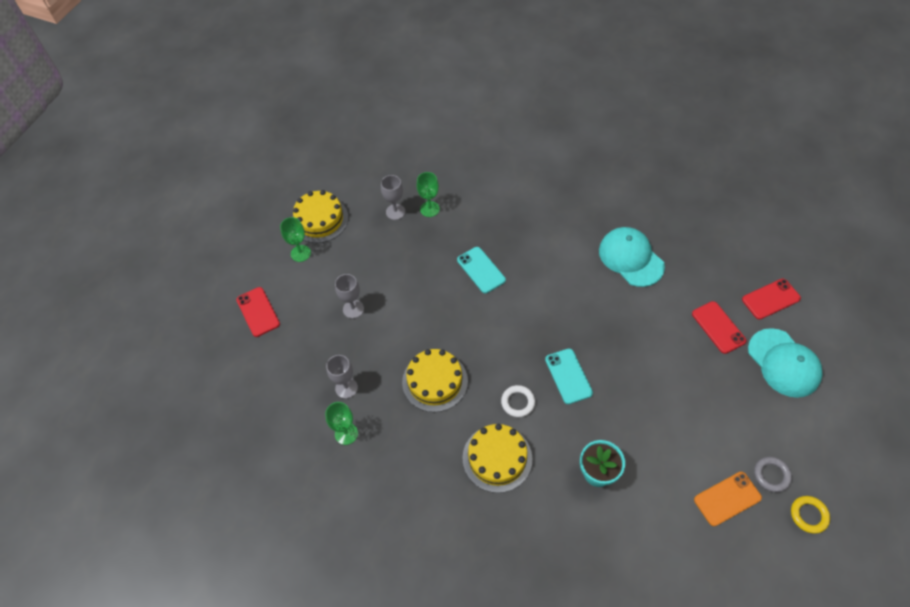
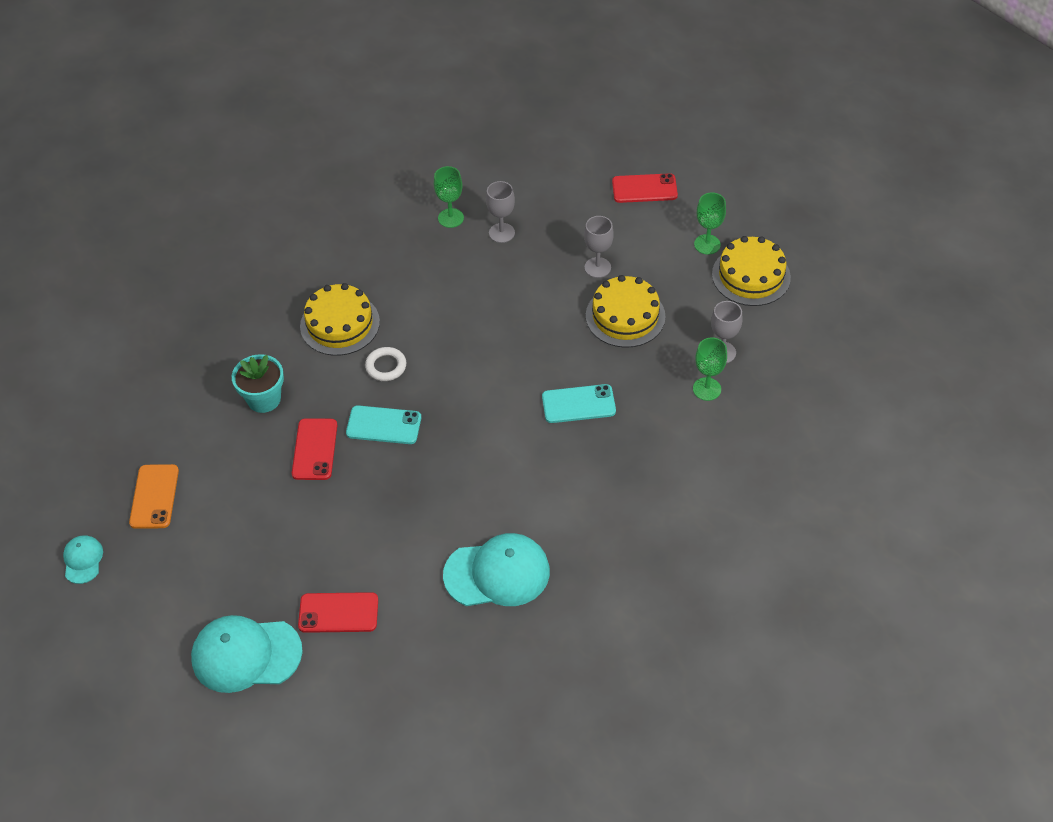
camera: 115 degrees right, 5 degrees down
yellow cake [402,349,468,412] -> yellow cake moved to [586,275,665,348]
red phone [742,279,801,319] -> red phone moved to [292,418,337,480]
grey ring [754,457,792,492] -> none
yellow ring [791,496,830,534] -> turquoise cap [63,535,103,584]

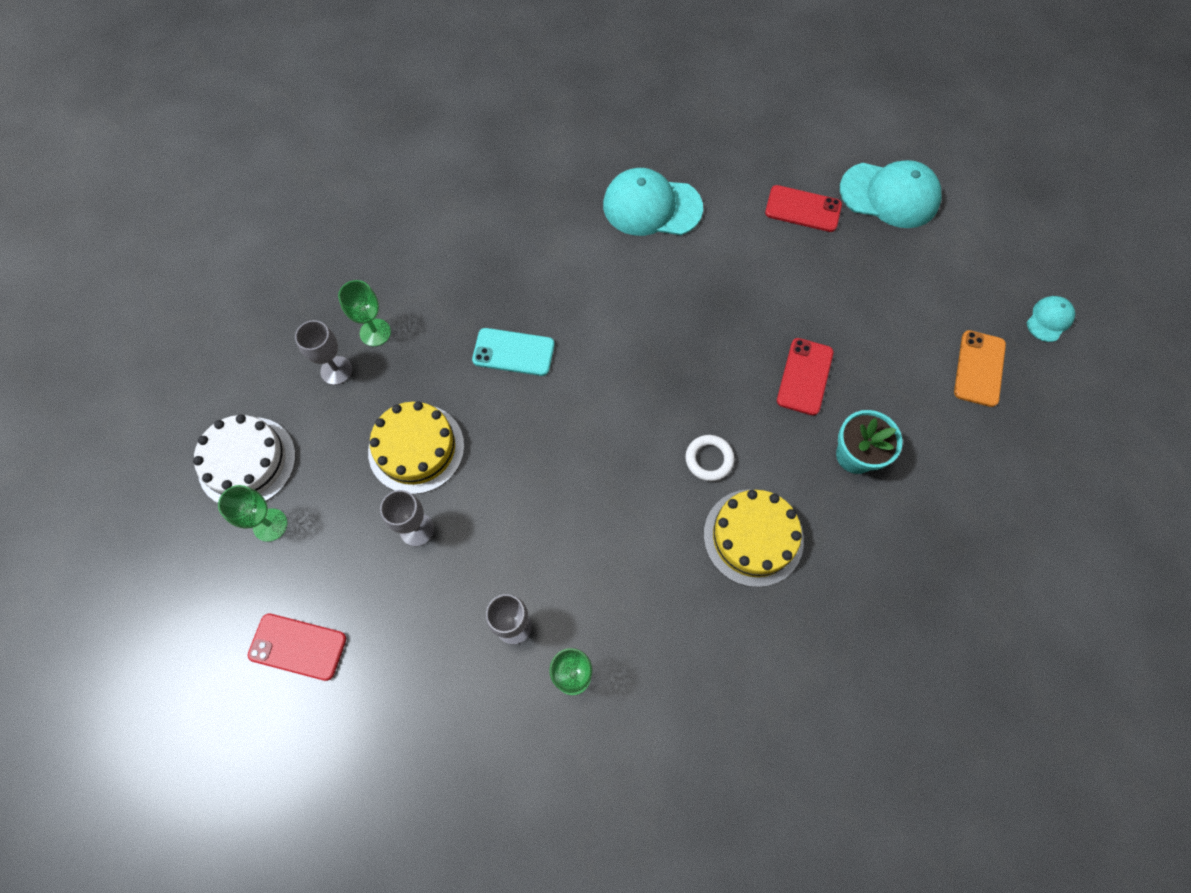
camera: 165 degrees left, 15 degrees up
turquoise cap [63,535,103,584] -> turquoise cap turned 150 degrees counterclockwise [1027,296,1075,342]
turquoise phone [346,405,421,444] -> none
yellow cake [712,236,791,306] -> white cake [193,414,296,503]

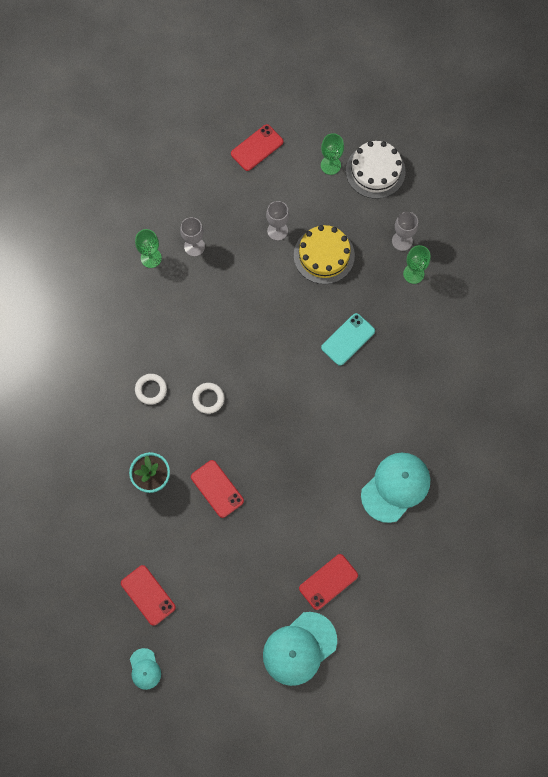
camera: 125 degrees right, 5 degrees up
yellow cake [704,489,804,587] -> white ring [135,374,167,405]
orange phone [954,330,1006,407] -> red phone [121,565,176,626]

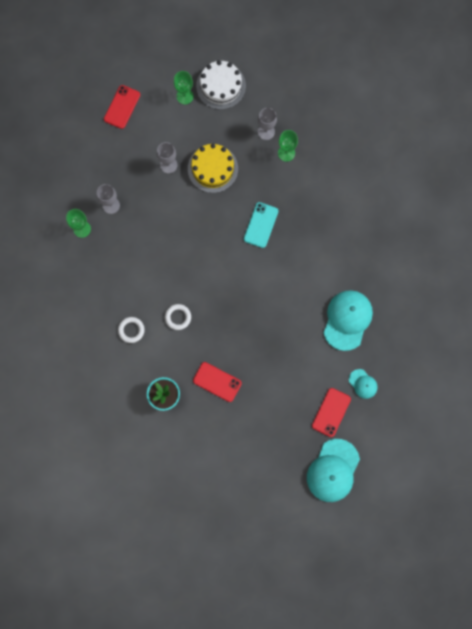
camera: 25 degrees left, 5 degrees up
red phone [121,565,176,626] -> none
turquoise cap [130,648,161,690] -> turquoise cap moved to [349,369,378,399]

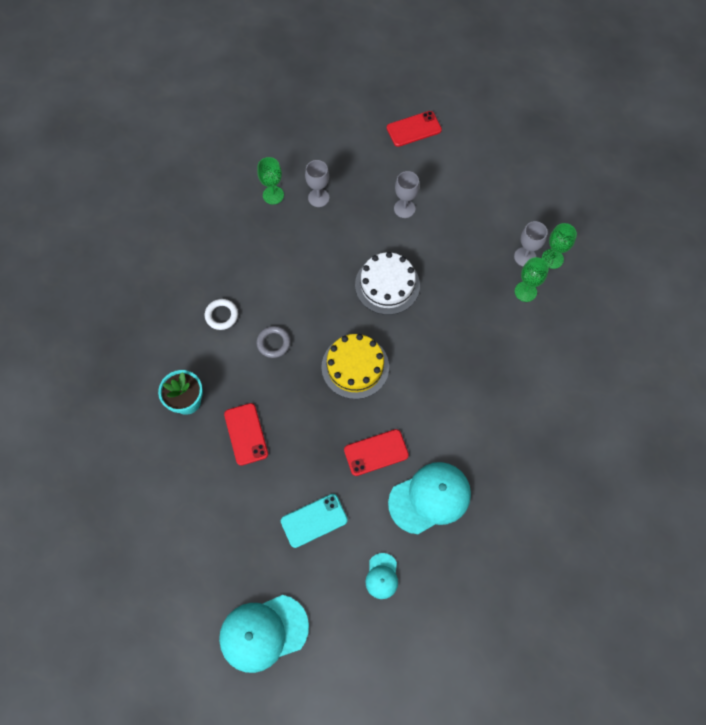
camera: 45 degrees right, 10 degrees down
white ring [165,304,191,330] -> grey ring [257,326,291,358]
green goblet [174,71,194,104] -> green goblet moved to [542,223,577,269]
yellow cake [188,144,238,193] -> yellow cake moved to [321,334,389,399]
white cake [196,60,246,110] -> white cake moved to [355,252,420,315]
turquoise phone [244,202,278,248] -> turquoise phone moved to [281,494,348,548]
red phone [312,388,351,437] -> red phone moved to [344,429,409,476]

